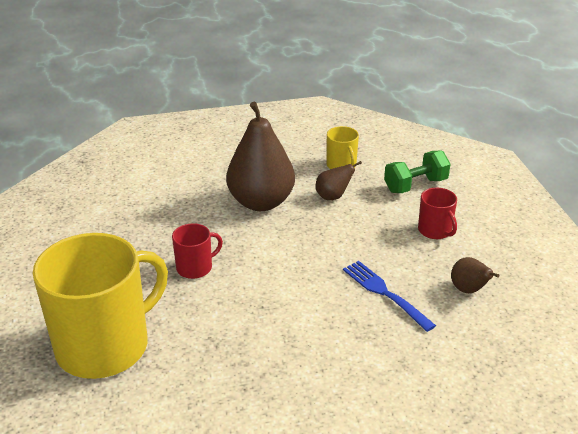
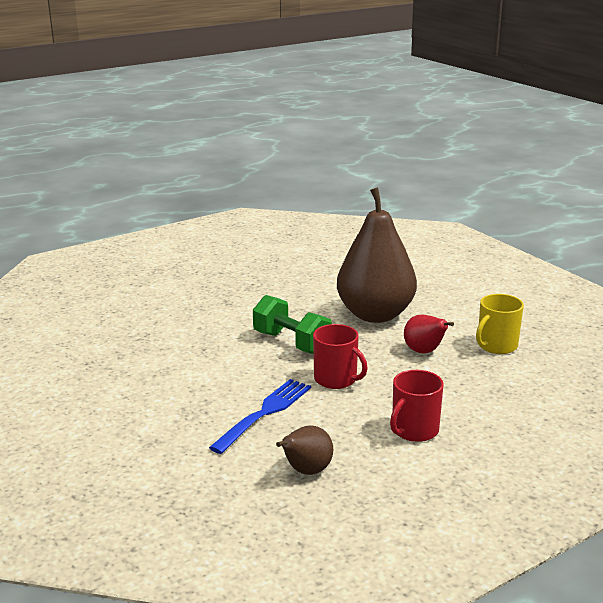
camera: 70 degrees right, 10 degrees down
yellow mug [33,233,168,379] -> none
red mug [172,223,223,279] -> red mug moved to [313,324,368,389]
brown pear [315,161,362,200] -> red pear [404,315,454,354]
green dumbbell [384,150,450,193] -> green dumbbell moved to [253,295,332,354]

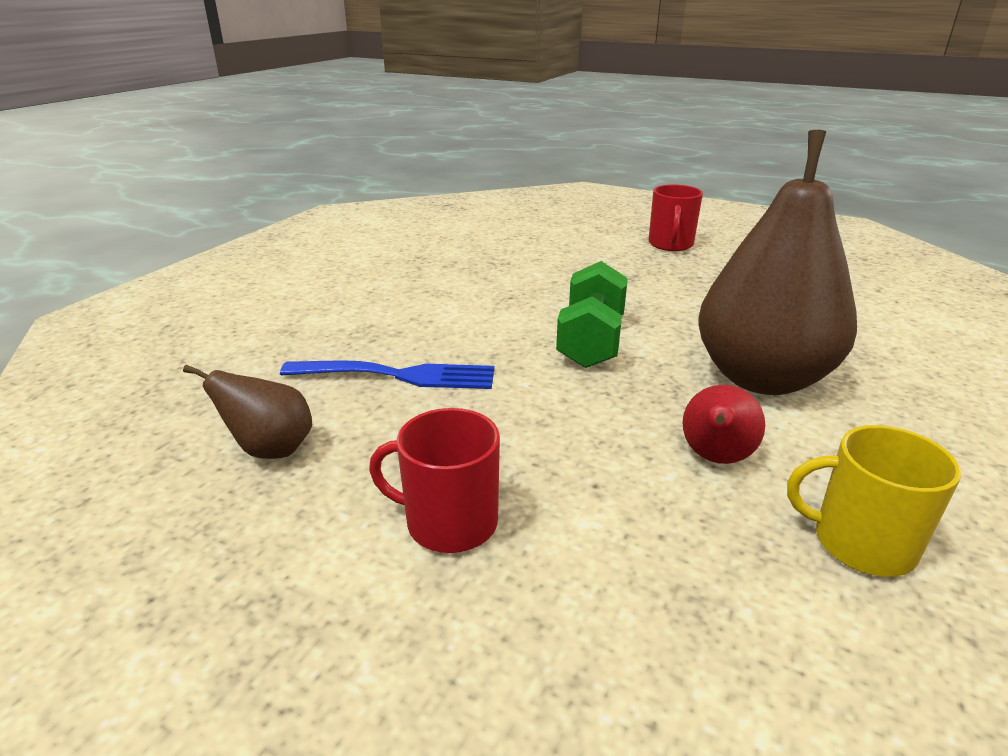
camera: 60 degrees right, 5 degrees up
red mug [313,324,368,389] -> red mug moved to [649,185,703,251]

